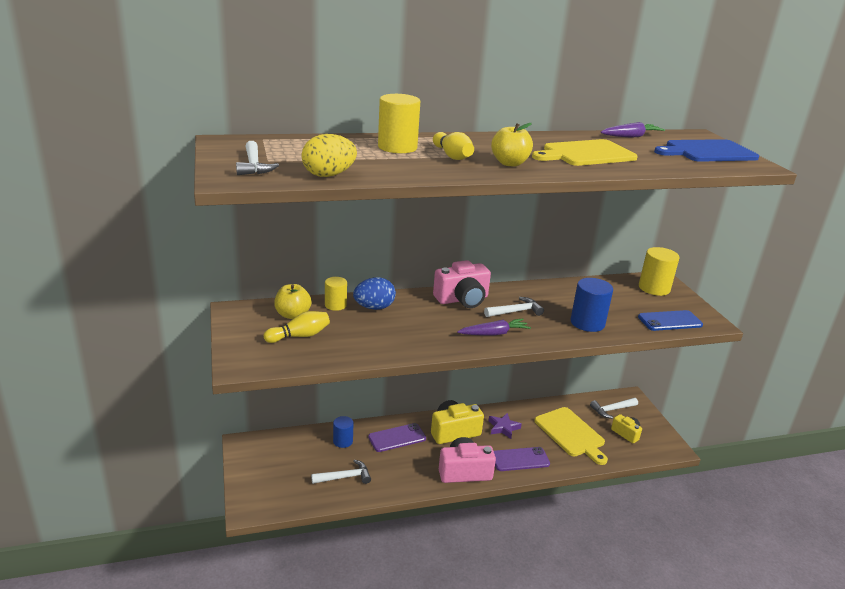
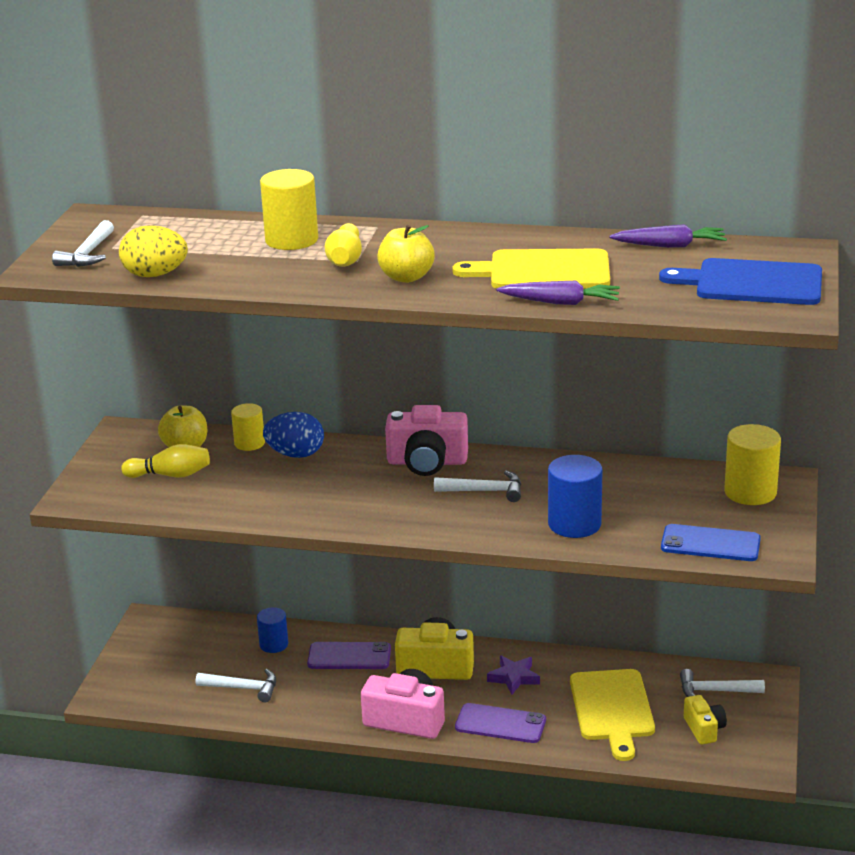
camera: 30 degrees right, 0 degrees up
purple carrot [457,318,531,336] -> purple carrot moved to [496,281,620,305]

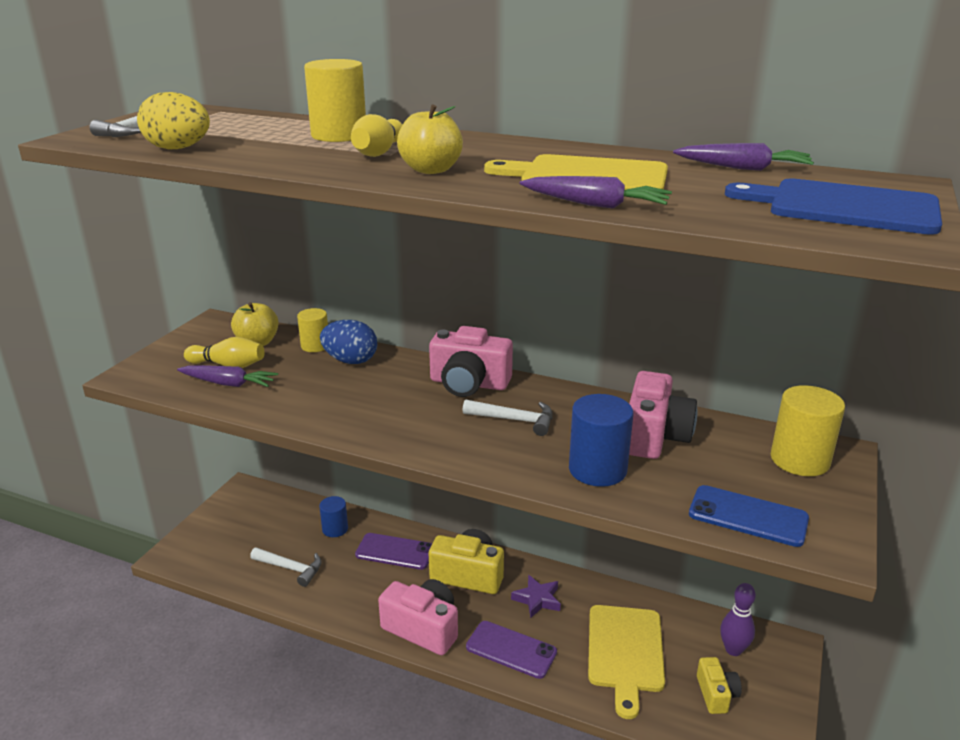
camera: 10 degrees right, 0 degrees up
white hammer [680,669,765,697] -> purple bowling pin [720,583,756,656]
none -> purple carrot [177,365,278,387]
none -> pink camera [629,371,697,459]

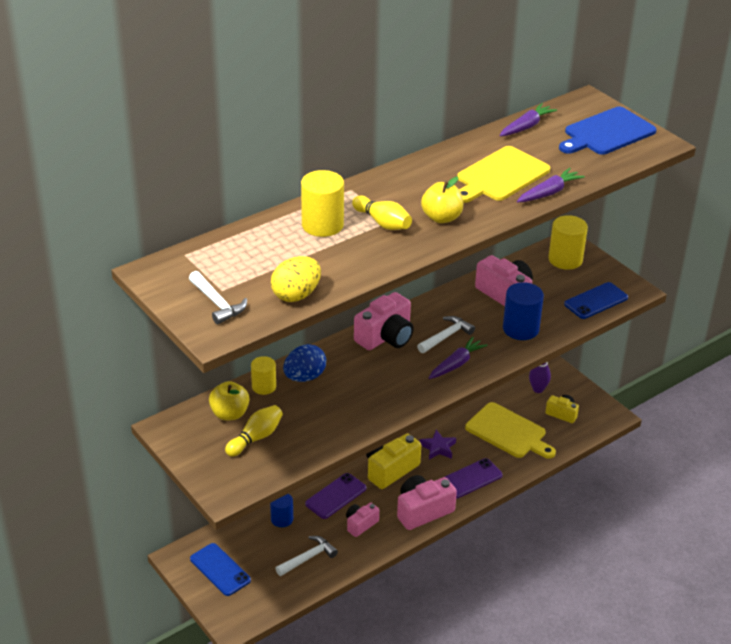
camera: 60 degrees left, 10 degrees up
purple carrot [177,365,278,387] -> purple carrot moved to [428,337,488,379]
none -> blue phone [190,543,251,596]
none -> pink camera [346,503,379,537]

